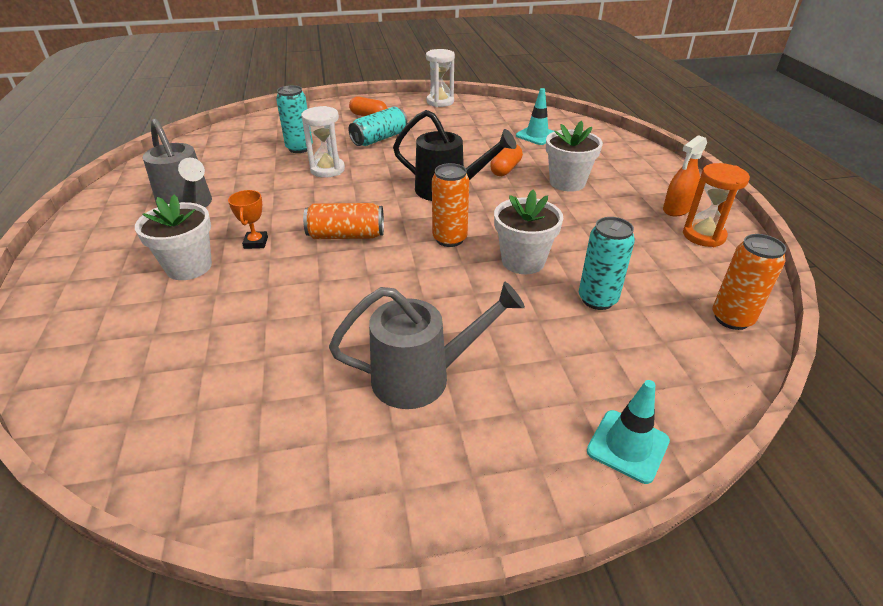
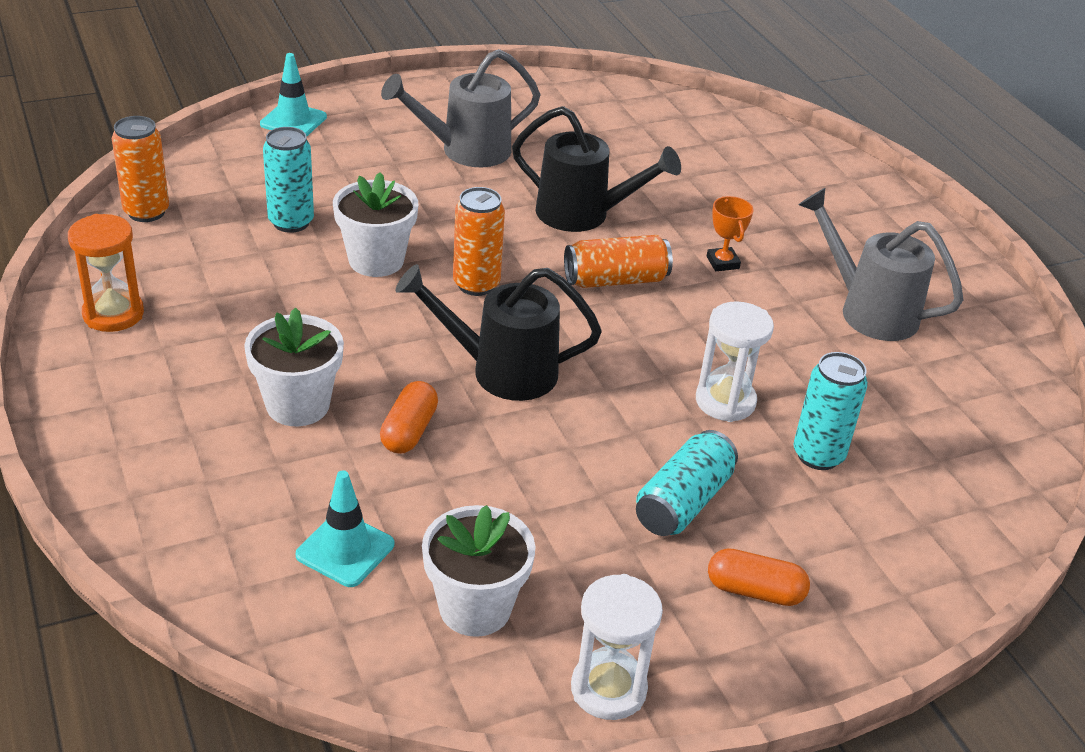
camera: 165 degrees right, 0 degrees up
white flower pot [135,194,212,280] -> white flower pot moved to [422,505,536,637]
orange spray bottle [663,135,707,216] -> none
none -> black watering can [512,106,681,232]

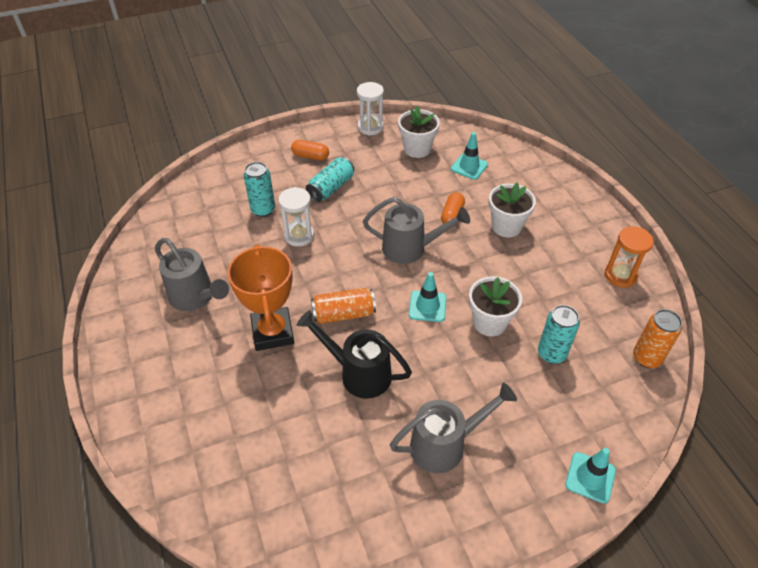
camera: 175 degrees left, 10 degrees up
black watering can [395,264,602,401] -> grey watering can [363,197,470,264]
orange can [453,187,505,296] -> turquoise traffic cone [409,272,446,322]
orange trophy [707,196,754,271] -> orange trophy [228,244,294,351], size x2.28

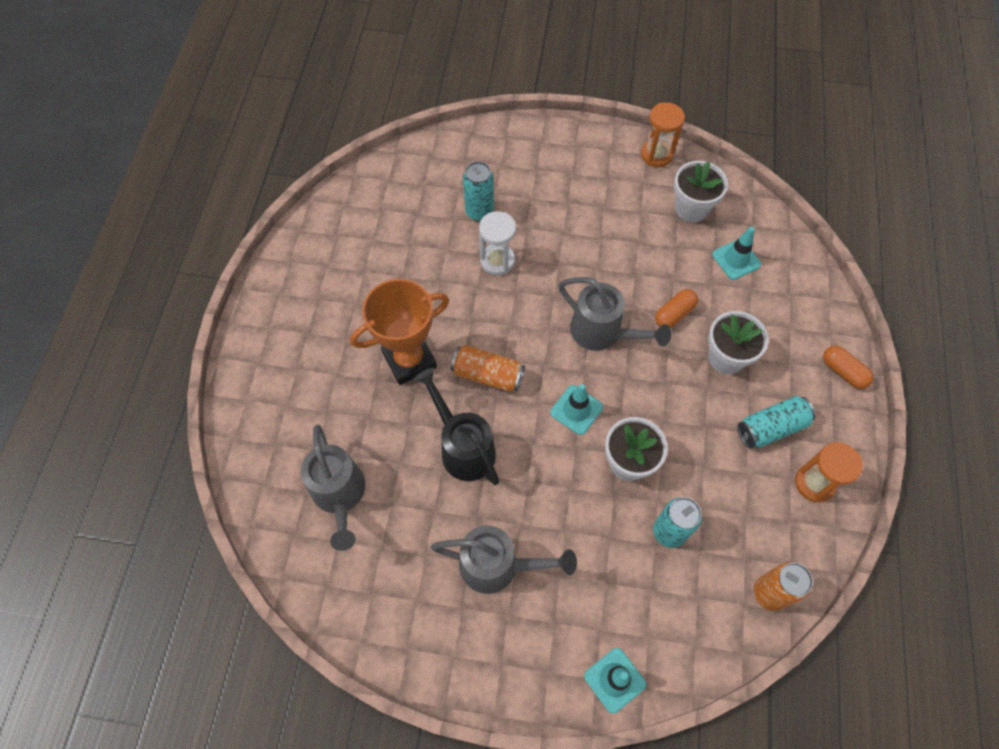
camera: 30 degrees right, 15 degrees up
grey watering can [155,238,229,311] -> grey watering can moved to [301,425,365,551]
orange trophy [228,244,294,351] -> orange trophy turned 45 degrees clockwise [350,279,449,385]
orange capsule [291,140,329,161] -> orange capsule moved to [823,346,874,389]
turquoise can [306,157,354,202] -> turquoise can moved to [737,396,816,448]
white hourglass [357,82,384,136] -> orange hourglass [641,102,685,167]

